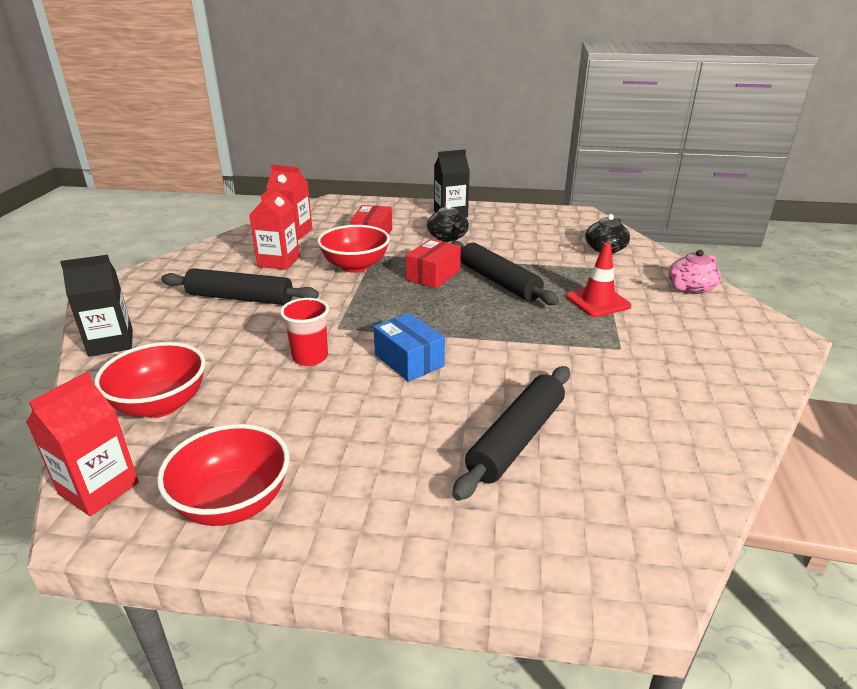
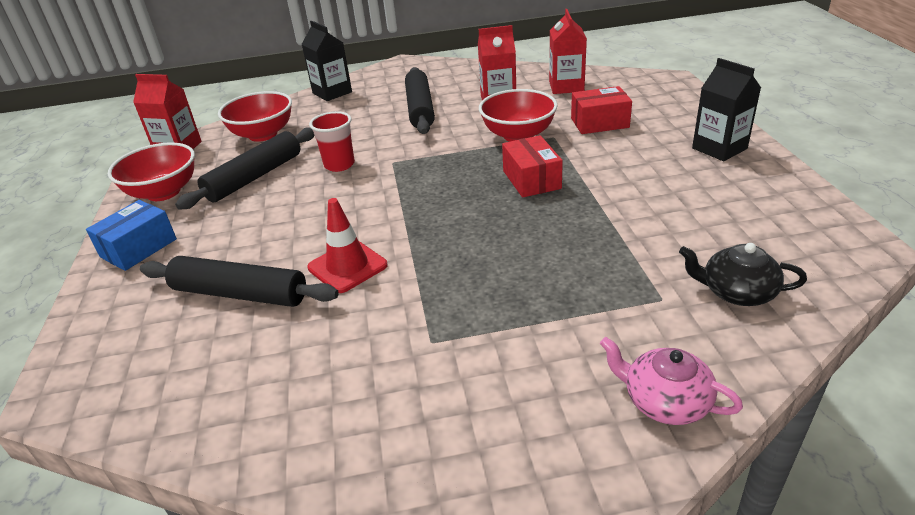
camera: 75 degrees right, 5 degrees up
blue box [373,313,445,382] -> blue box moved to [86,200,177,271]
red box [405,239,461,289] -> red box turned 60 degrees clockwise [502,135,563,198]
black teapot [427,203,469,242] -> none
black rolling pin [451,241,559,305] -> black rolling pin moved to [175,128,315,210]
red traffic cone [566,243,631,317] -> red traffic cone moved to [307,198,388,293]

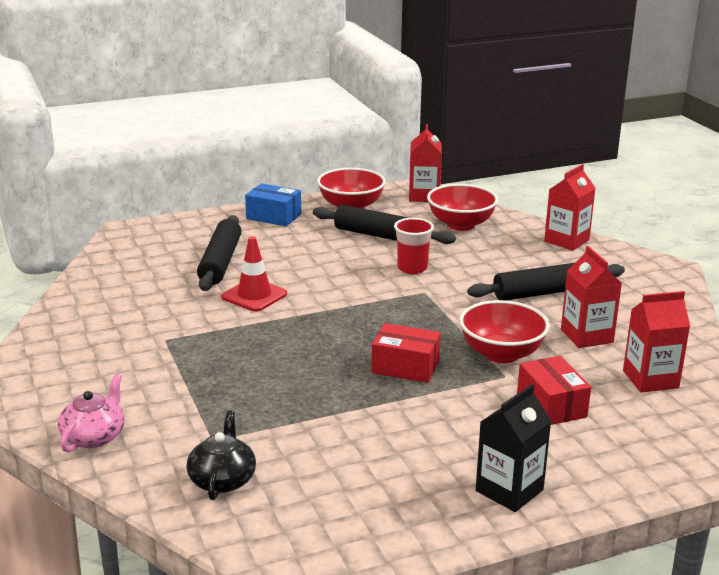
camera: 75 degrees right, 10 degrees down
black carton [302,21,352,101] -> red carton [544,164,596,251]
red box [502,135,563,198] -> red box turned 45 degrees clockwise [371,323,440,383]

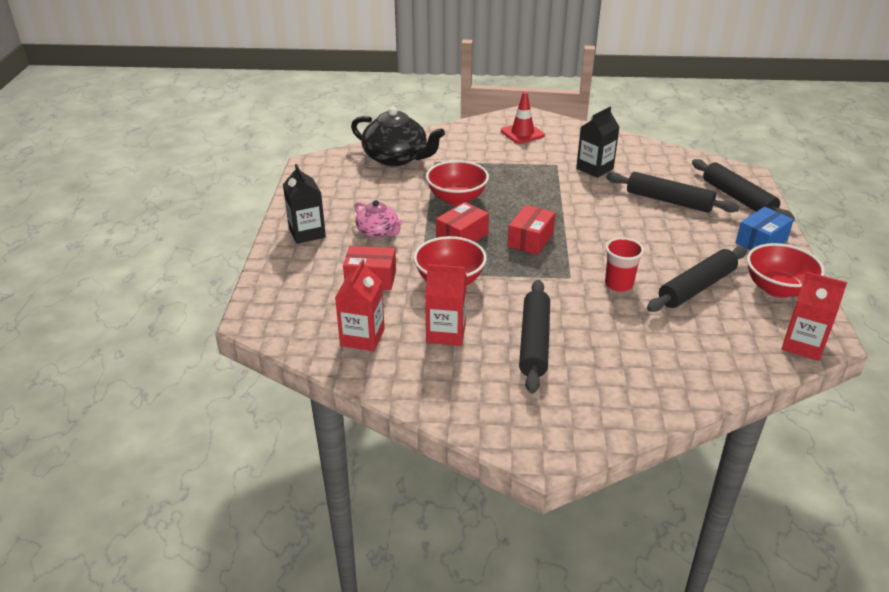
camera: 115 degrees right, 10 degrees up
pink teapot [58,374,125,452] -> pink teapot moved to [354,200,403,238]
black teapot [186,411,256,500] -> black teapot [351,107,445,166], size x1.74
red traffic cone [221,236,287,312] -> red traffic cone moved to [501,92,545,144]
red bowl [427,184,498,231] -> red bowl moved to [426,160,489,205]
red carton [544,164,596,251] -> none
none -> red box [508,205,555,255]
none -> black carton [576,107,619,178]
none -> black rolling pin [692,159,795,222]

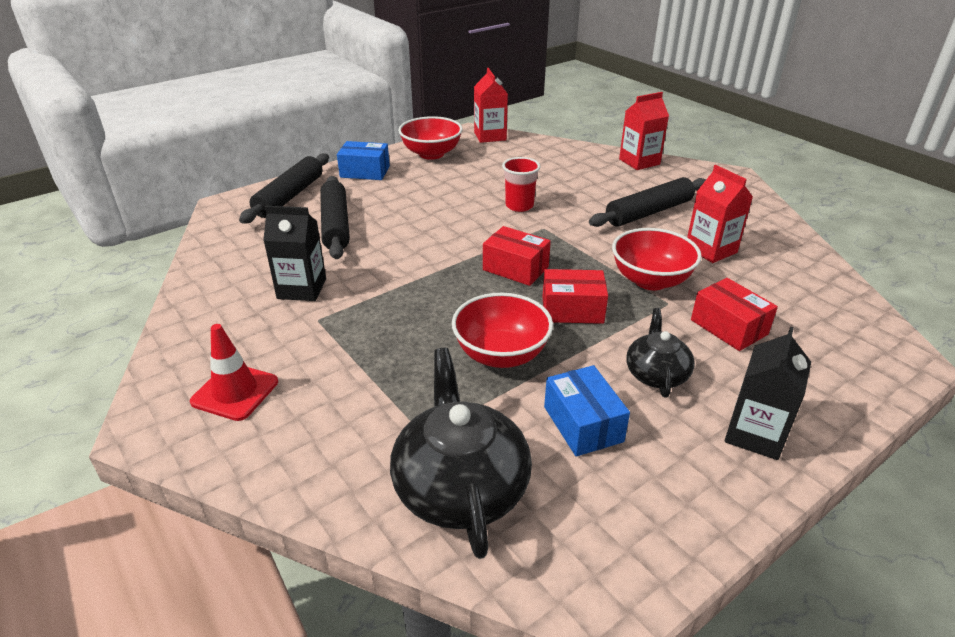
camera: 130 degrees left, 0 degrees up
red carton [335,259,385,351] -> red carton moved to [619,92,669,170]
pink teapot [354,200,403,238] -> black teapot [626,308,695,398]
red box [508,205,555,255] -> red box turned 45 degrees clockwise [483,226,551,286]
black rolling pin [647,246,747,312] -> none
none -> blue box [544,365,630,456]

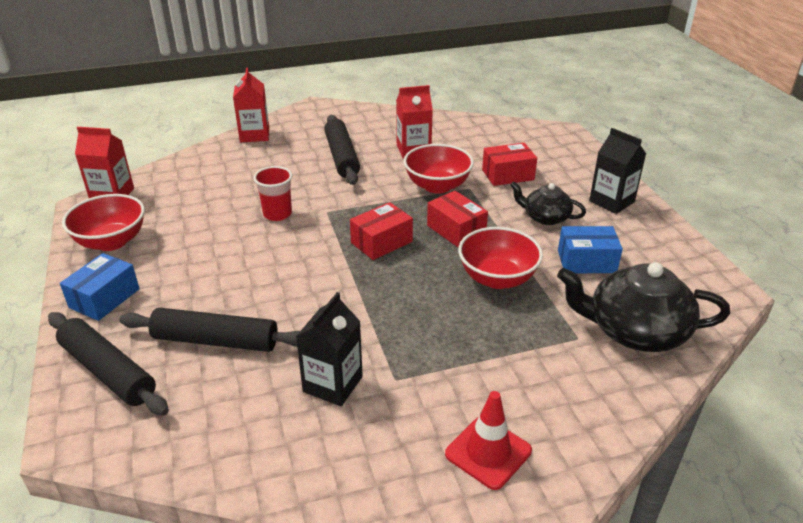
camera: 70 degrees left, 0 degrees up
red box [543,269,608,324] -> red box turned 60 degrees counterclockwise [427,191,488,247]

